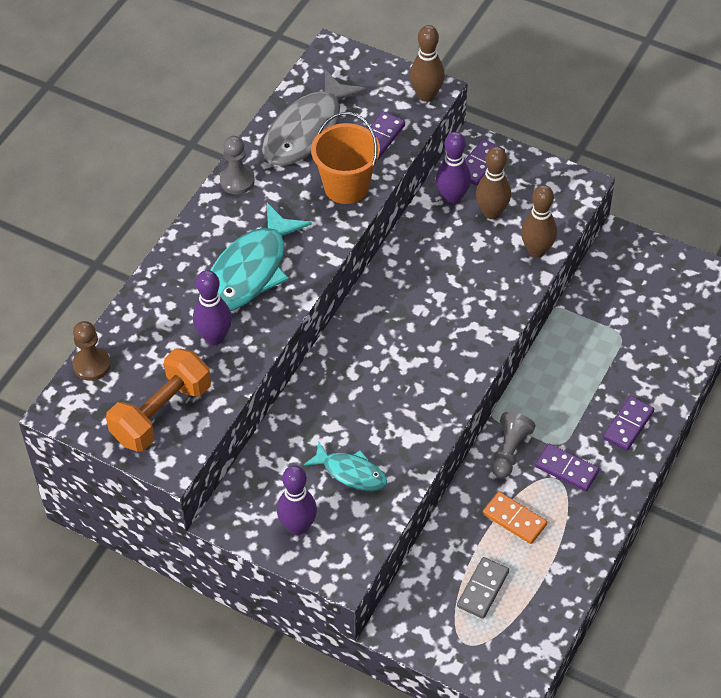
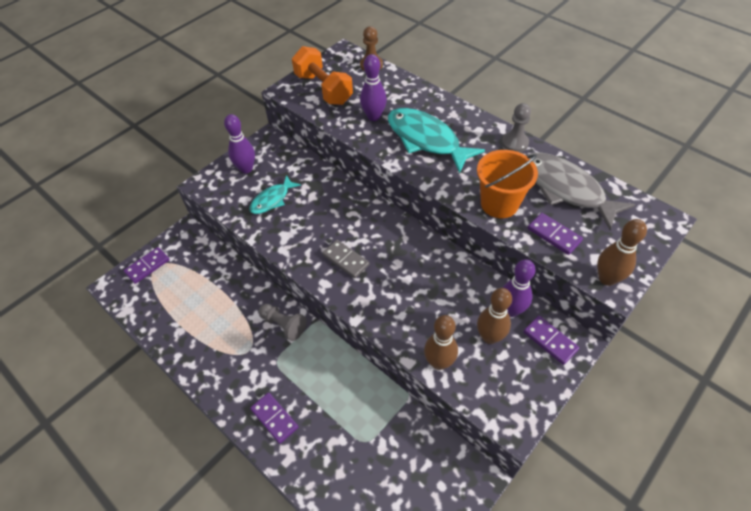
camera: 105 degrees right, 0 degrees up
grey domino [457,557,509,619] -> grey domino moved to [322,240,369,278]
orange domino [483,492,547,544] -> none
purple domino [535,444,599,491] -> purple domino moved to [124,247,170,284]

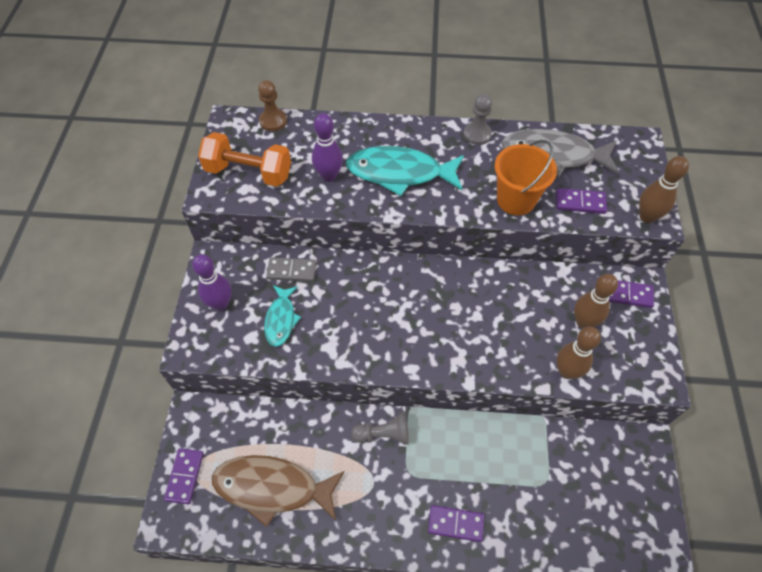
camera: 40 degrees left, 5 degrees up
grey domino [322,240,369,278] -> grey domino moved to [266,257,316,282]
purple bowling pin [502,259,536,317] -> none
none -> brown fish [212,455,345,527]

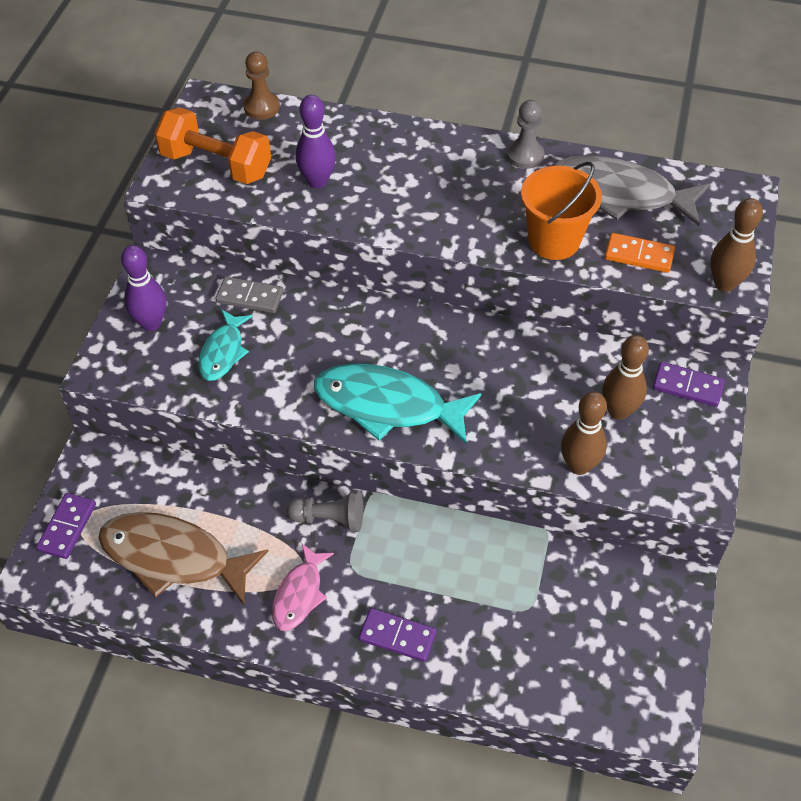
camera: 10 degrees right, 5 degrees down
turquoise fish [346,146,464,196] -> turquoise fish moved to [314,364,482,445]
purple domino [556,188,607,214] -> orange domino [605,233,675,273]
none -> pink fish [272,543,334,631]

